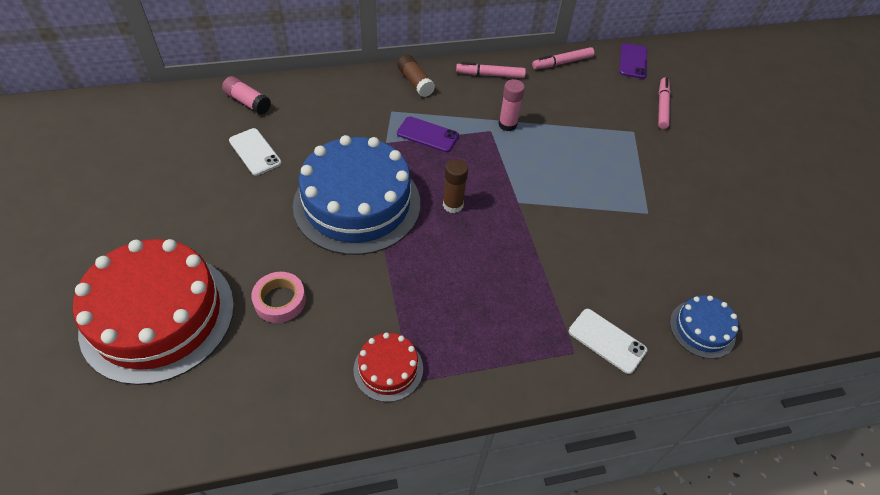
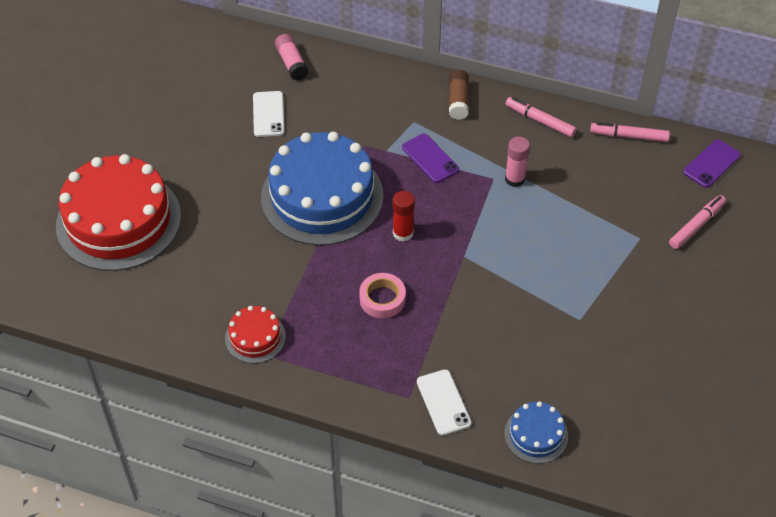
camera: 35 degrees right, 0 degrees up
pink tape [251,272,306,323] -> pink tape moved to [359,273,406,318]
brown glue stick [443,159,468,213] -> red glue stick [393,191,415,242]

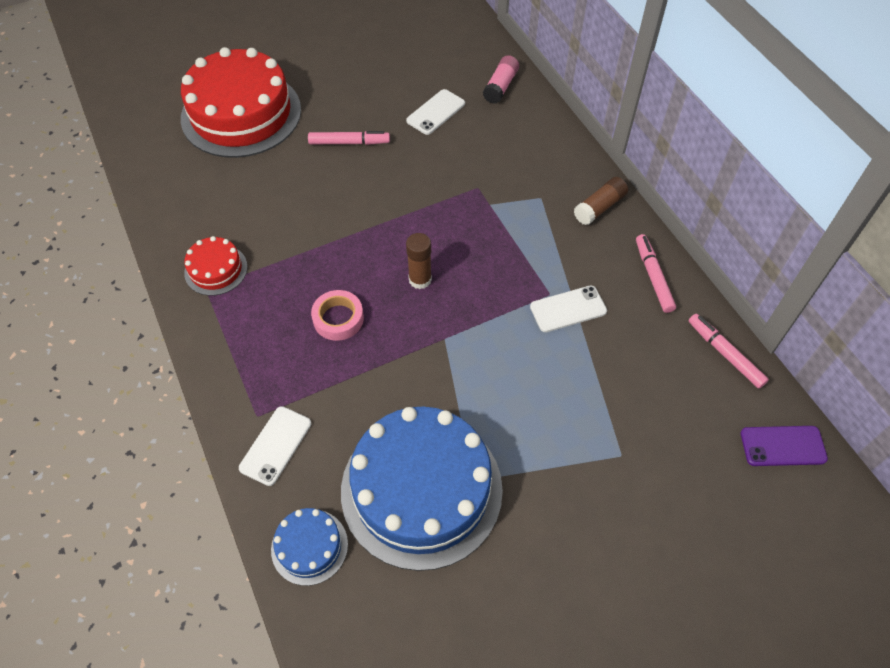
camera: 45 degrees right, 5 degrees up
blue cake [261,132,383,246] -> blue cake moved to [341,407,503,571]
red glue stick [393,191,415,242] -> brown glue stick [406,233,432,289]
purple phone [402,134,459,183] -> none
pink glue stick [505,137,530,187] -> white phone [530,286,607,332]
pink marker [669,195,726,249] -> pink marker moved to [308,131,390,145]

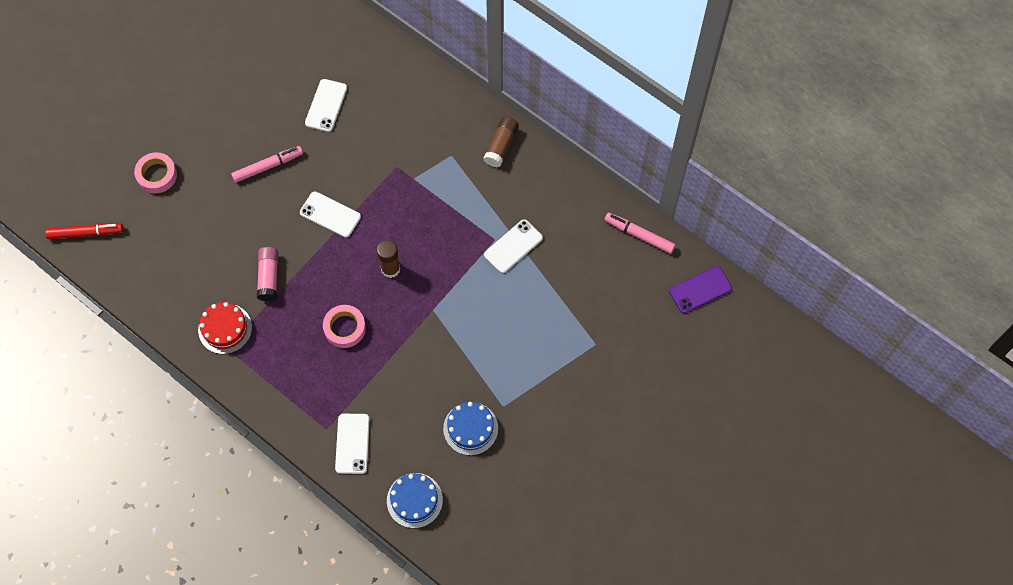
camera: 25 degrees left, 10 degrees up
red cake [181,47,301,158] -> pink tape [134,152,177,193]
blue cake [341,407,503,571] -> blue cake [443,402,498,455], size x0.46
pink glue stick [483,55,519,104] -> pink glue stick moved to [257,247,278,301]
pink marker [636,234,676,313] -> none
none -> red marker [45,223,123,239]
none -> white phone [300,192,361,238]

